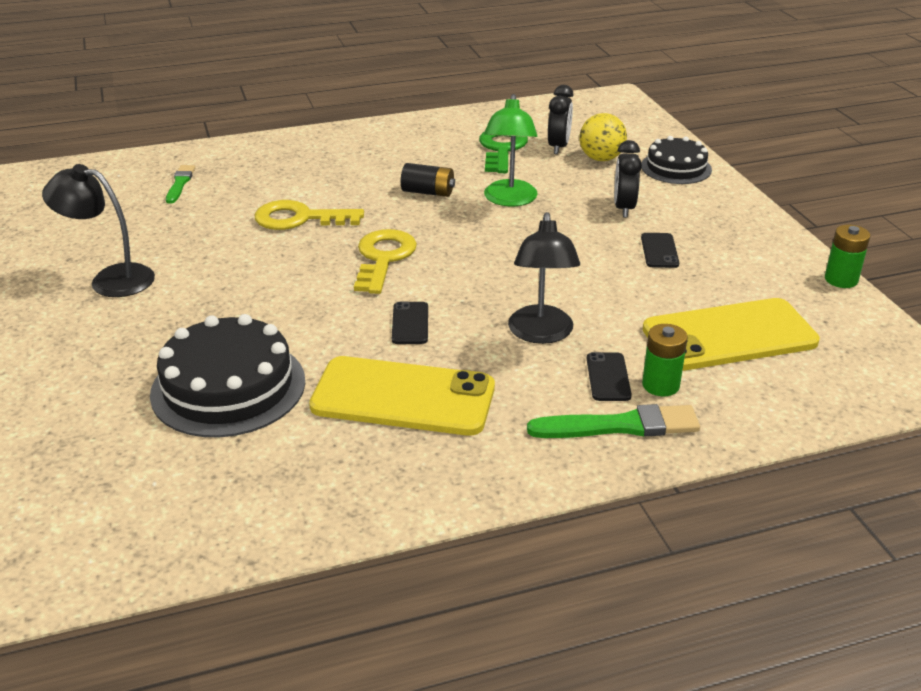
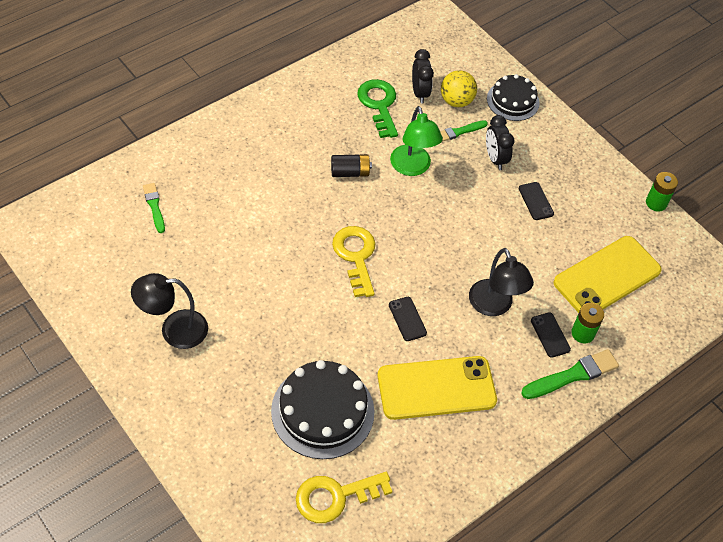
camera: 25 degrees left, 20 degrees up
yellow key [255,200,364,230] -> yellow key moved to [296,472,392,523]
none -> green brush [440,120,488,142]

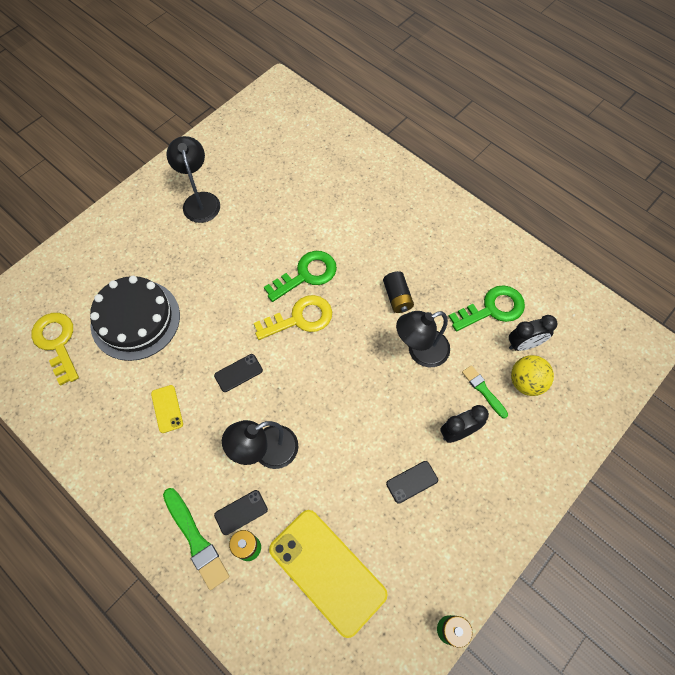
camera: 85 degrees right, 10 degrees up
green brush [143,183,165,233] -> none
yellow phone [377,356,497,420] -> yellow phone [151,385,183,433], size x0.44
green lamp [390,106,443,176] -> black lamp [396,311,450,367]
black cake [487,74,539,121] -> none
none -> green key [264,251,337,302]

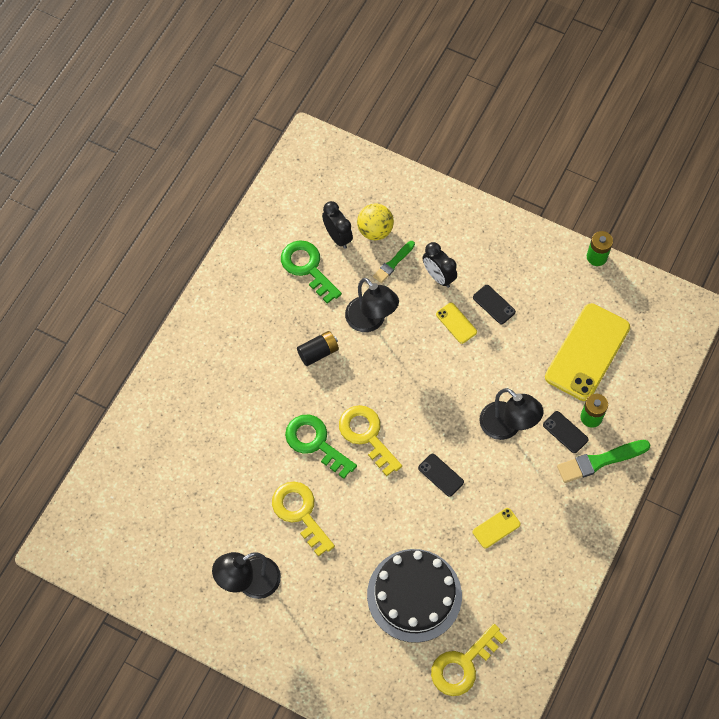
camera: 105 degrees left, 0 degrees up
green brush [163,488,230,590] -> green brush turned 150 degrees counterclockwise [557,440,651,483]
none -> yellow key [272,482,335,557]
none -> yellow phone [436,303,477,344]

